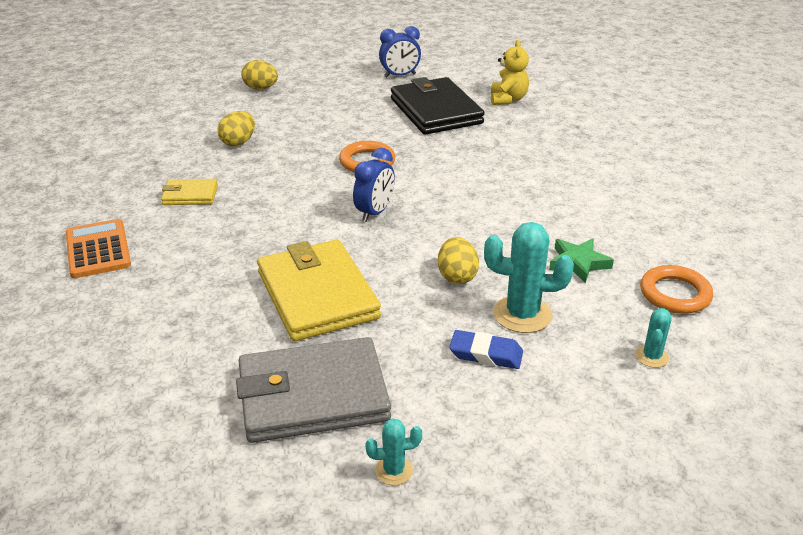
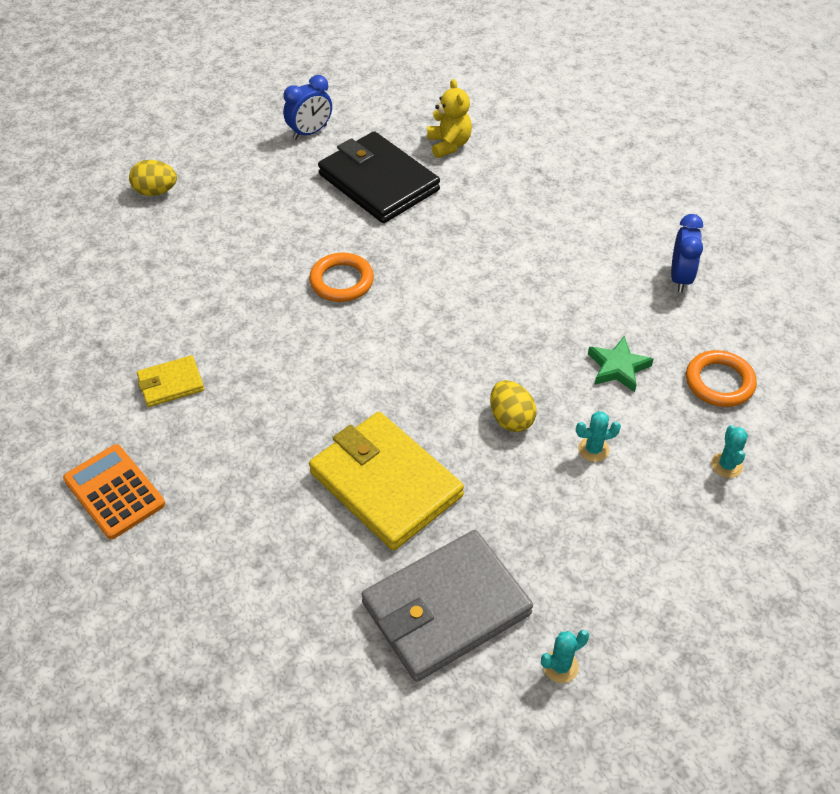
camera: 20 degrees left, 15 degrees up
yellow egg [218,111,255,146] -> none
blue clock [353,148,395,222] -> blue clock moved to [671,214,703,293]
blue eraser [449,330,523,369] -> none
turquoise cactus [484,222,574,333] -> turquoise cactus [576,411,621,462], size x0.53

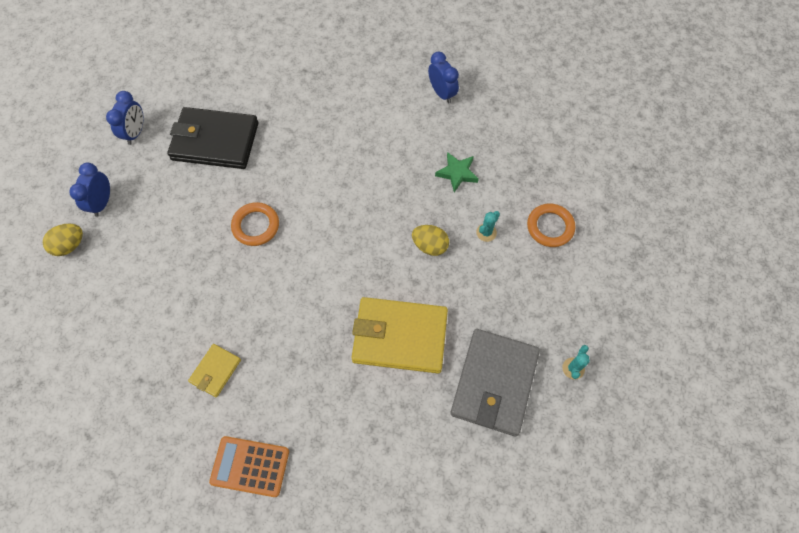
camera: 40 degrees left, 15 degrees up
yellow teddy bear [427,79,472,158] -> none
orange ring [686,350,757,407] -> orange ring moved to [527,203,575,247]
turquoise cactus [711,425,748,478] -> none
none -> blue clock [69,162,110,217]

